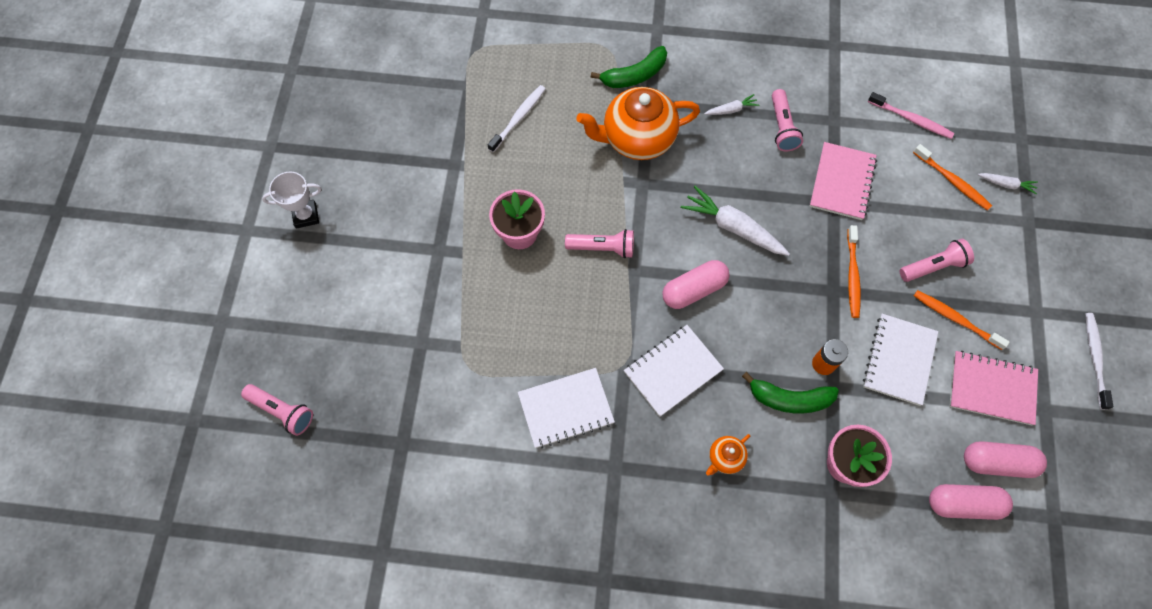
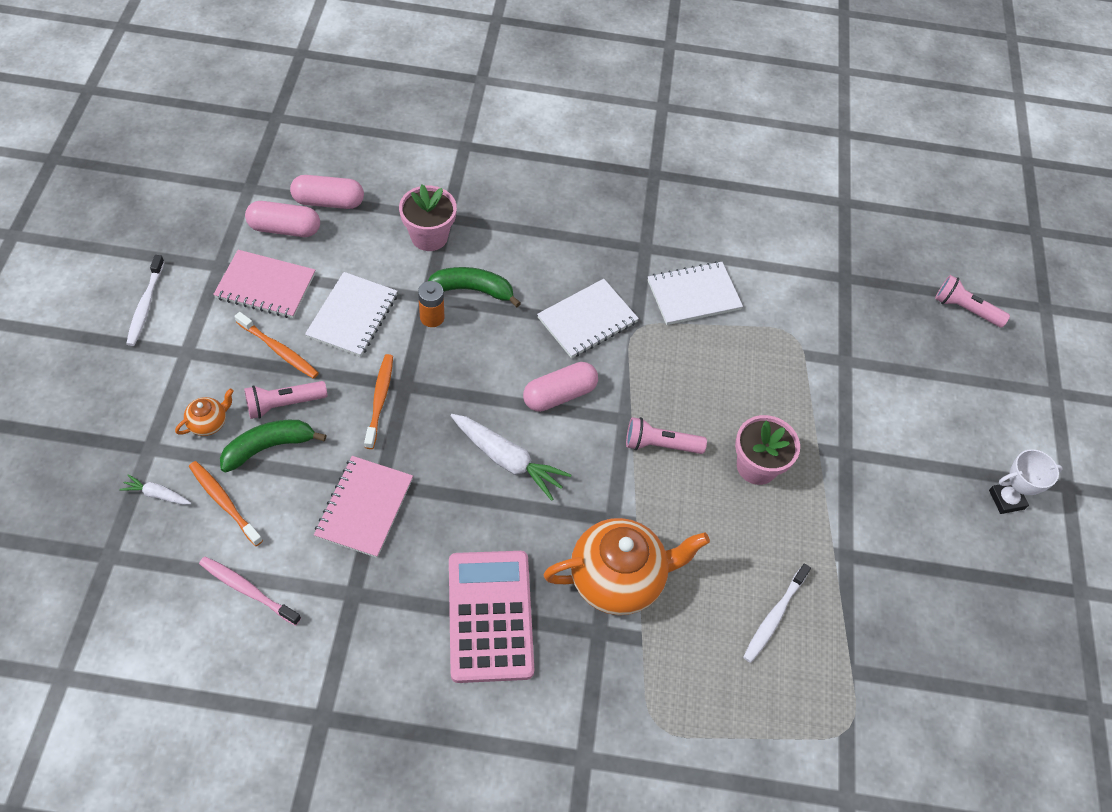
camera: 175 degrees right, 10 degrees down
green banana [591,46,667,88] -> green banana moved to [220,420,326,472]
white carrot [704,94,759,115] -> pink calculator [449,551,534,683]
orange teapot [706,434,750,476] -> orange teapot moved to [175,388,234,436]
pink flashlight [772,89,803,151] -> none

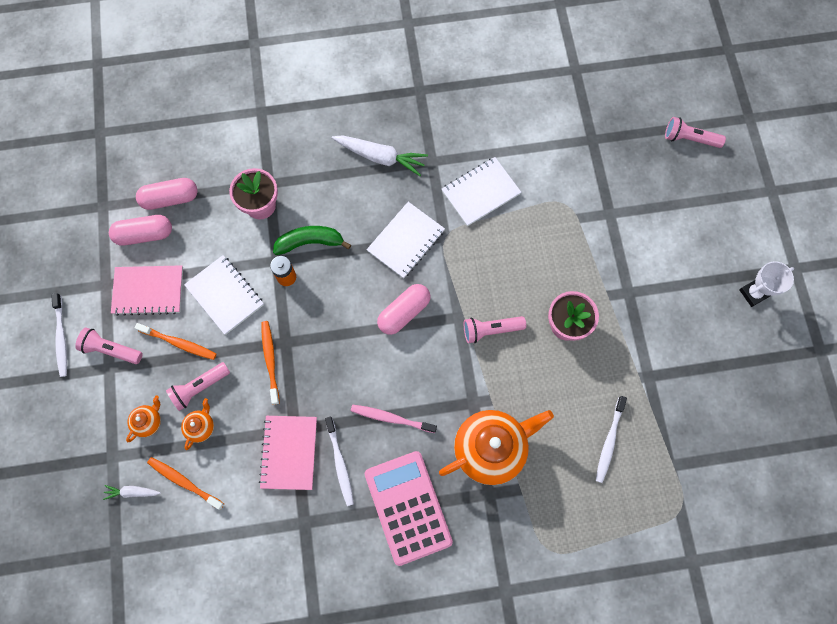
camera: 10 degrees left, 15 degrees up
pink toothbrush [199,556,301,626] -> pink toothbrush moved to [351,404,437,433]
green banana [220,420,326,472] -> orange teapot [181,398,214,450]
white notebook [305,272,398,357] -> white notebook turned 45 degrees counterclockwise [184,255,264,335]
white carrot [450,414,571,501] -> white carrot moved to [332,135,428,176]
none -> pink flashlight [75,328,143,364]
none -> white toothbrush [325,417,354,506]

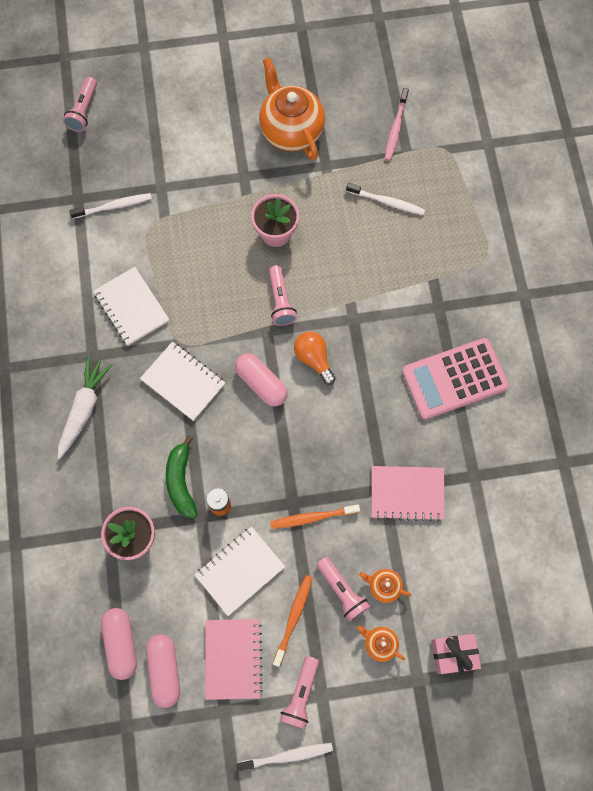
camera: 90 degrees left, 0 degrees up
white carrot [103,485,161,500] -> pink gift [431,634,481,674]
orange toothbrush [147,457,224,510] -> none
white toothbrush [325,417,354,506] -> white toothbrush moved to [70,193,152,219]
pink toothbrush [351,404,437,433] -> pink toothbrush moved to [385,88,409,161]
orange teapot [439,410,554,485] -> orange teapot moved to [259,57,325,160]
white trophy [739,261,794,307] -> none
none -> orange light bulb [294,331,336,385]

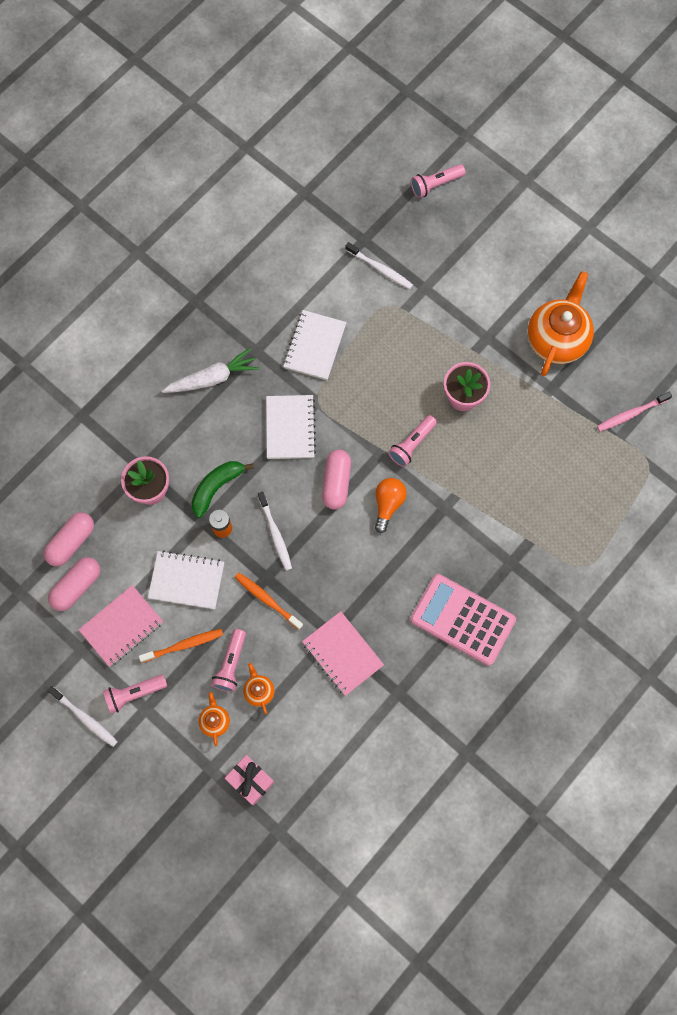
camera: 50 degrees right, 0 degrees up
white toothbrush [346,183,425,215] -> white toothbrush moved to [258,492,292,571]

